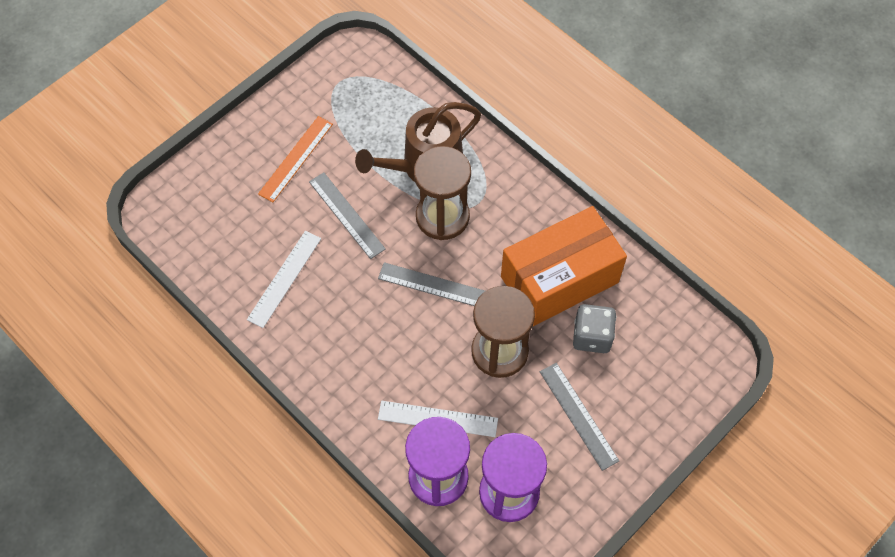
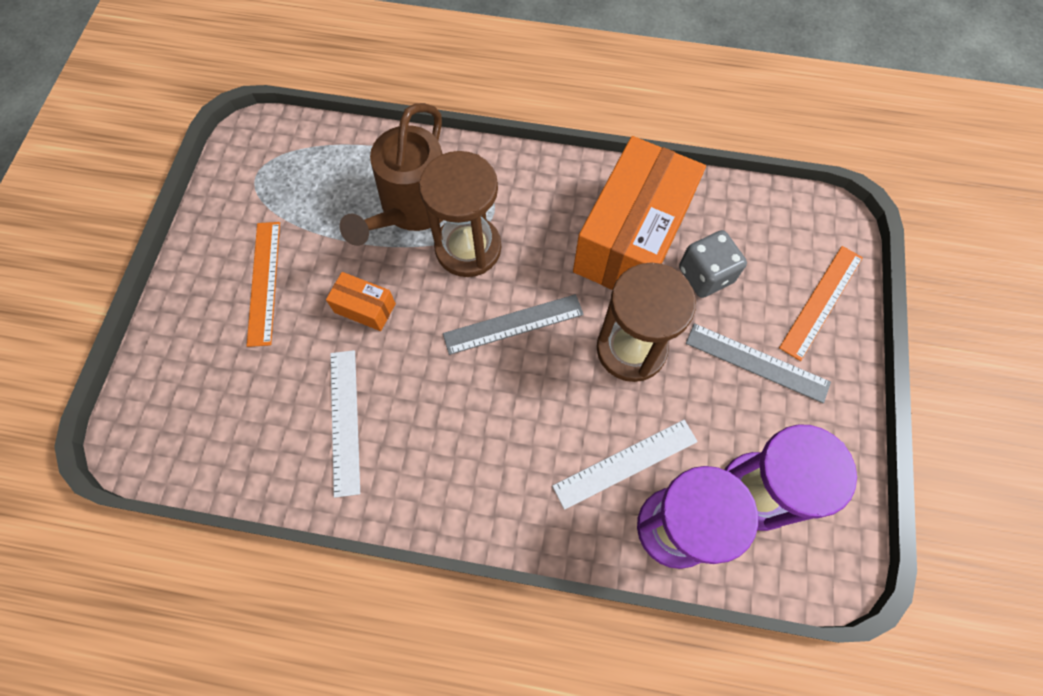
camera: 35 degrees left, 5 degrees up
grey ruler [309,172,386,259] -> orange box [326,272,396,331]
none -> orange ruler [779,246,863,361]

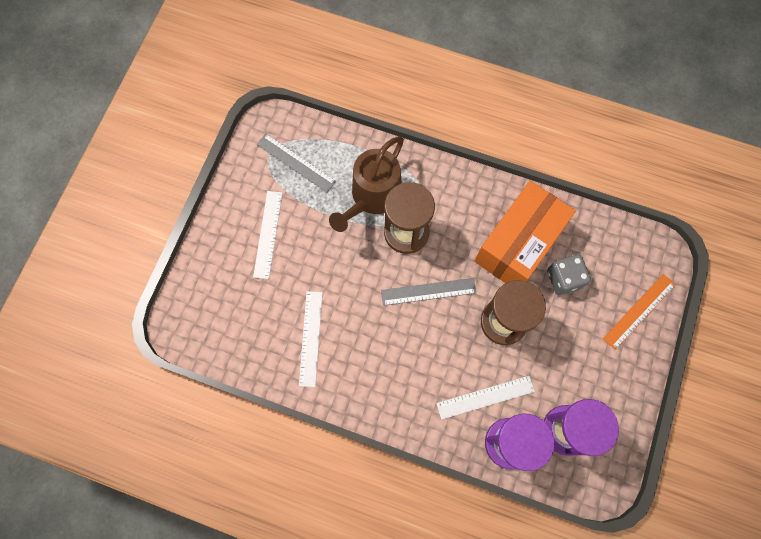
camera: 10 degrees right, 5 degrees up
orange ruler [247,222,280,347] -> white ruler [253,191,282,279]
orange box [326,272,396,331] -> none
grey ruler [686,323,831,403] -> grey ruler moved to [257,134,336,193]

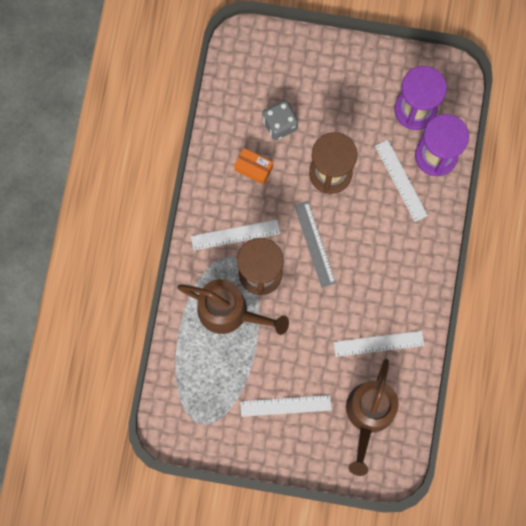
camera: 100 degrees left, 5 degrees up
grey ruler [257,134,336,193] -> none
orange box [475,181,576,283] -> orange box [234,148,273,185], size x0.42
orange ruler [603,274,676,350] -> none
none -> white ruler [191,220,280,250]
none -> brown watering can [346,359,399,476]

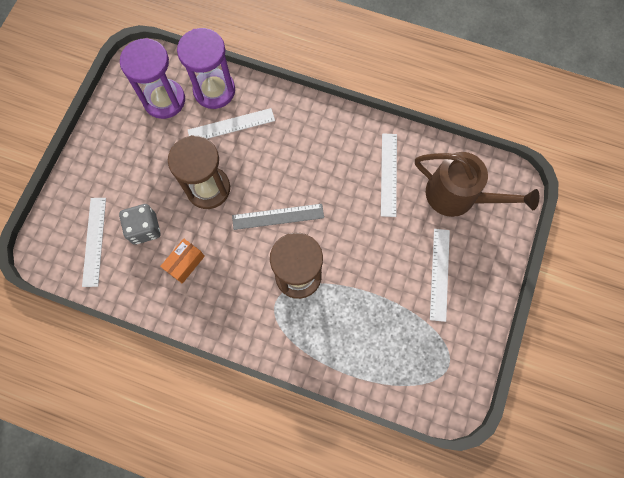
camera: 80 degrees left, 5 degrees down
brown watering can [177,279,289,335] -> none
white ruler [191,220,280,250] -> white ruler moved to [82,198,106,287]

